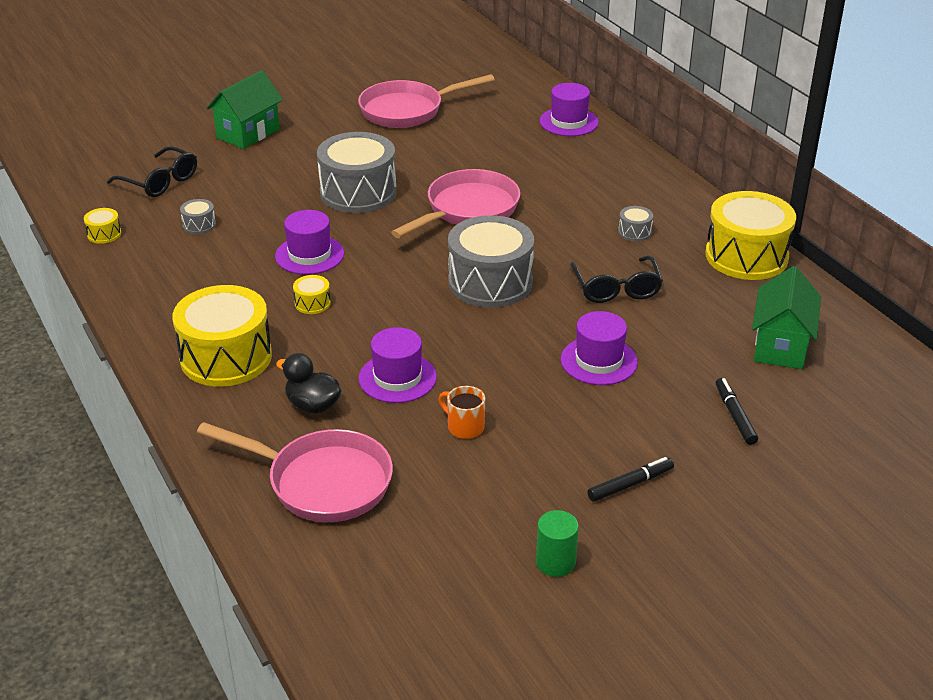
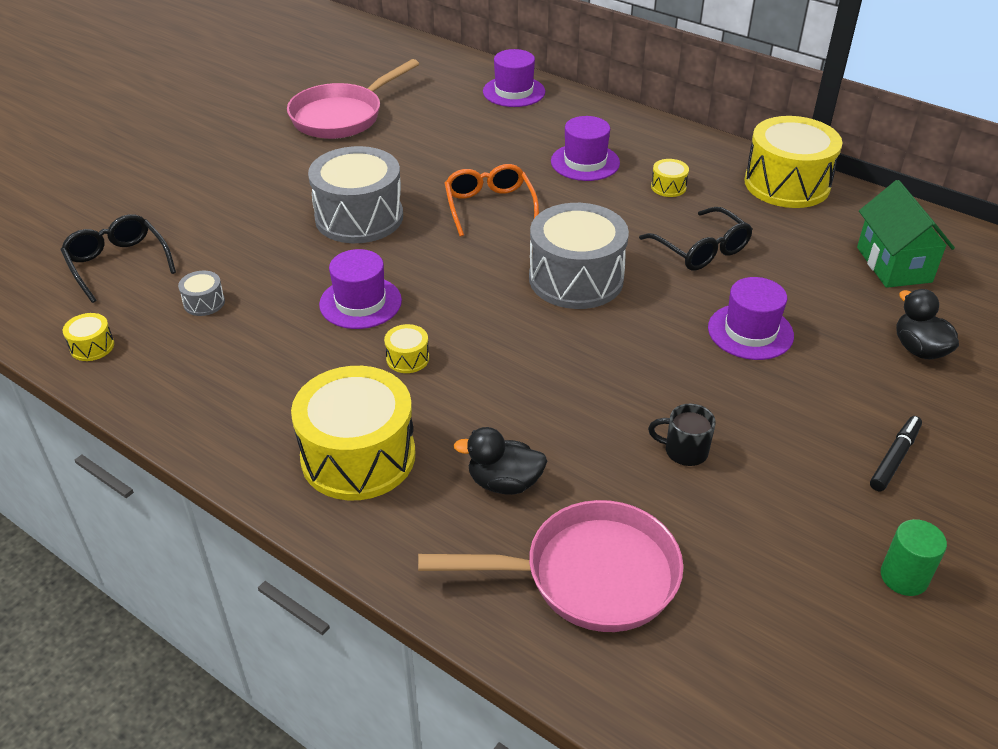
camera: 25 degrees left, 5 degrees up
black glasses [107,146,197,197] -> black glasses turned 135 degrees counterclockwise [61,214,176,303]
green house [207,70,283,149] -> none
purple hat [358,327,437,403] -> purple hat moved to [551,116,620,181]
pink pan [391,169,520,238] -> orange glasses [445,164,539,237]
orange mug [439,386,485,439] -> black mug [648,404,716,466]
grey drum [618,206,653,241] -> yellow drum [651,159,689,197]
black marker [716,378,758,445] -> black duck [896,289,959,359]

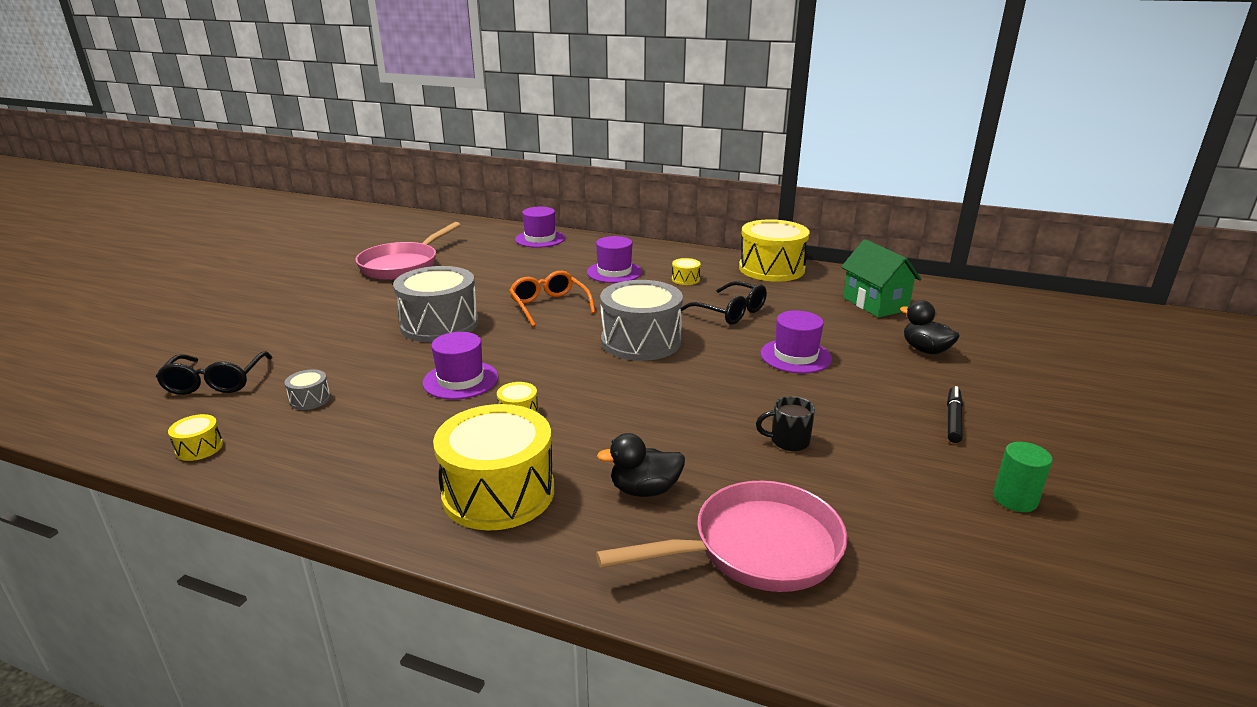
camera: 15 degrees left, 15 degrees down
black glasses [61,214,176,303] -> black glasses turned 135 degrees counterclockwise [155,351,272,395]

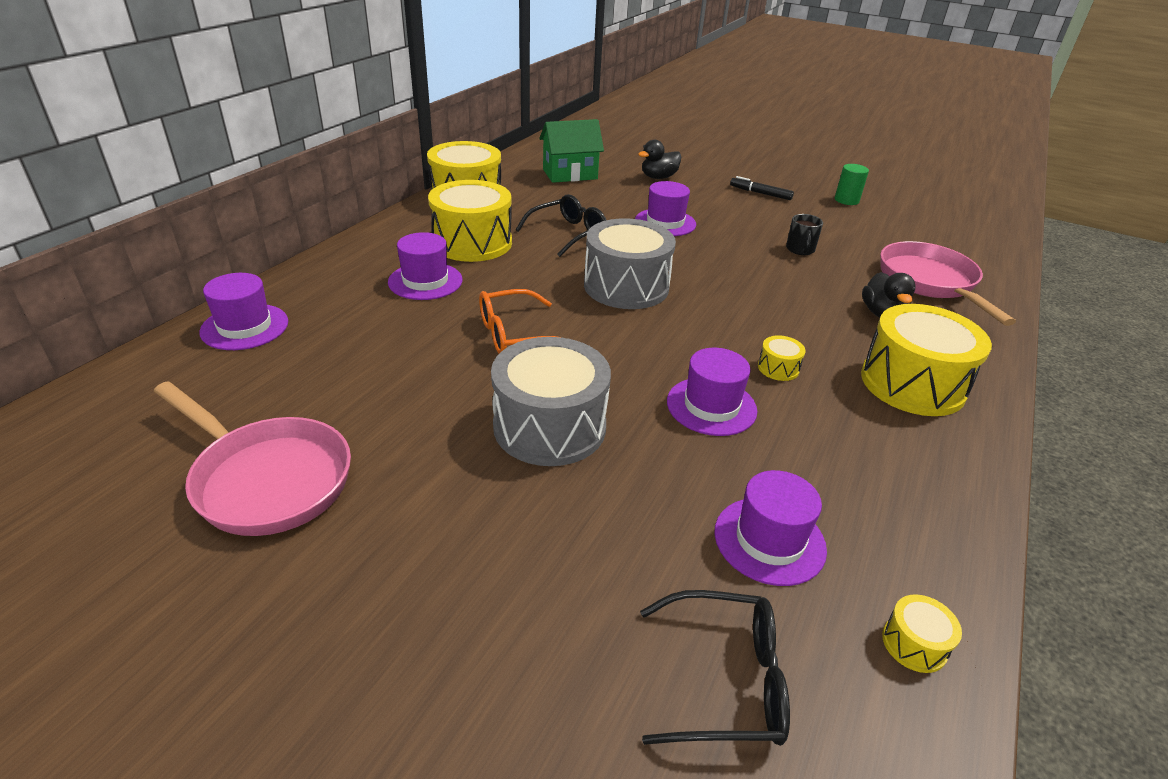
camera: 85 degrees left, 10 degrees up
grey drum [285,369,331,410] -> purple hat [714,470,827,586]
yellow drum [672,258,701,285] -> yellow drum [428,180,512,262], size x2.40

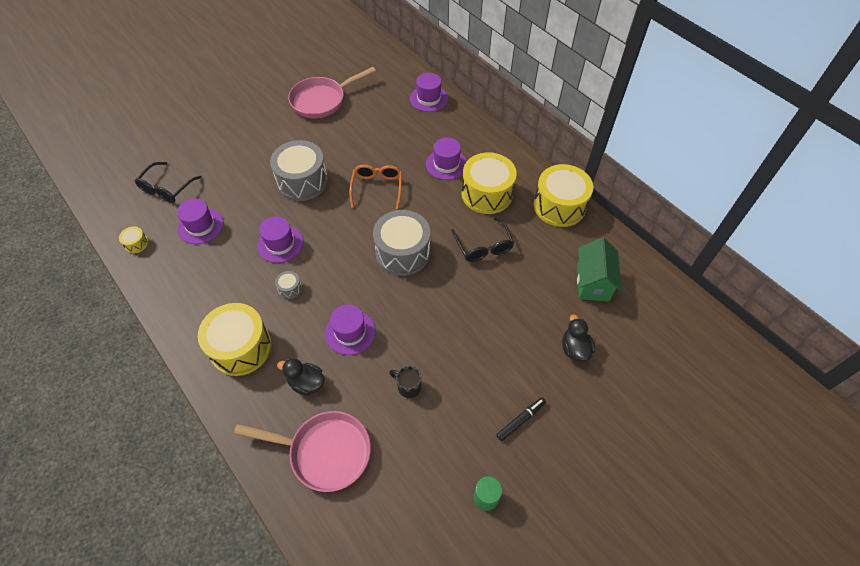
camera: 115 degrees right, 20 degrees up
purple hat [635,181,696,236] -> purple hat moved to [325,304,376,355]
yellow drum [758,335,806,381] -> grey drum [275,271,302,299]

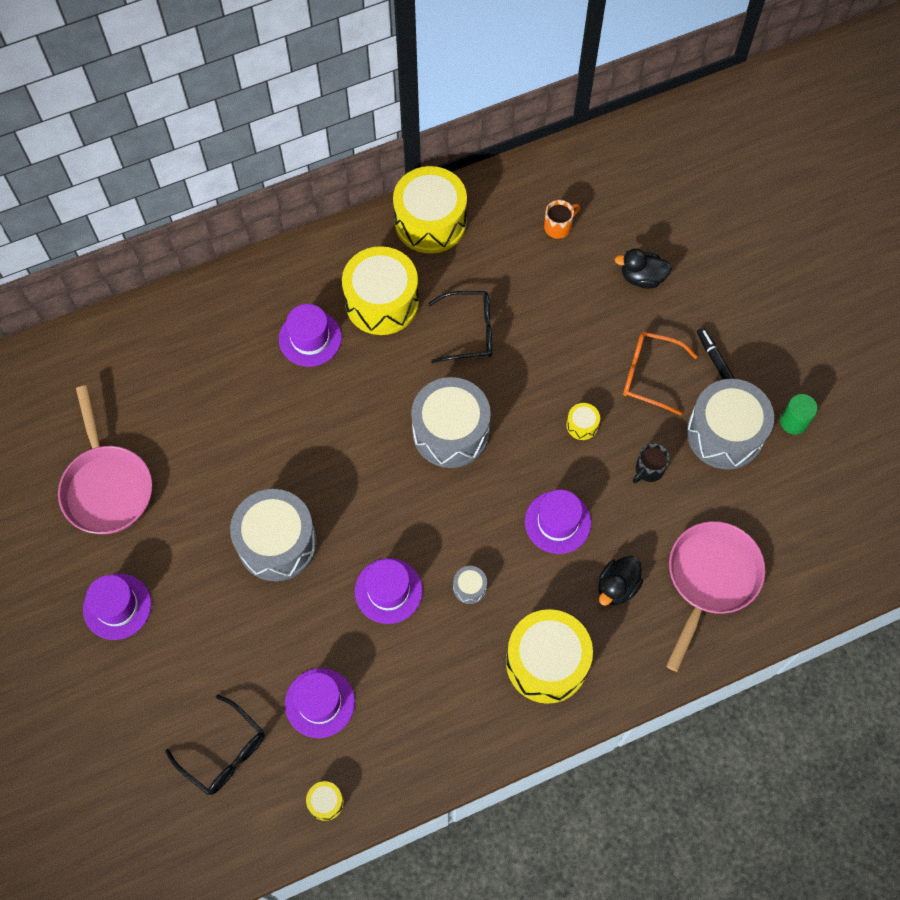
camera: 75 degrees left, 10 degrees up
orange glasses [349,165,402,209] -> orange glasses moved to [623,332,698,415]
purple hat [410,73,448,112] -> purple hat moved to [83,574,151,640]
green house [577,237,622,302] -> orange mug [544,200,580,239]
none -> yellow drum [566,403,600,440]
none -> grey drum [687,379,774,470]

